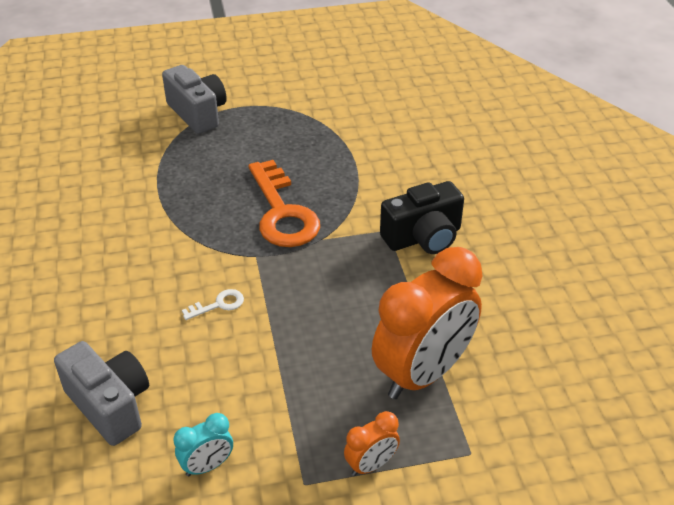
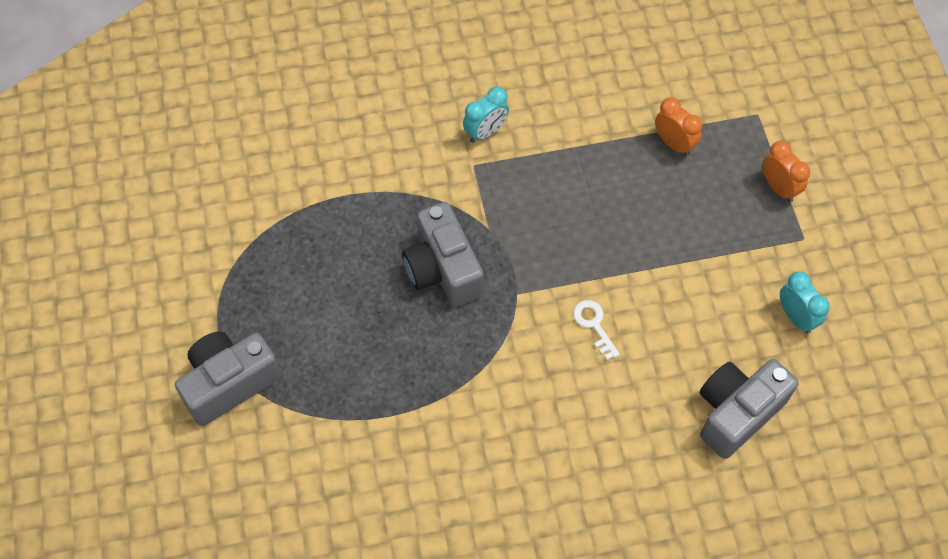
camera: 90 degrees left, 20 degrees up
orange key [249,160,320,247] -> grey camera [402,202,484,307]
orange clock [372,247,482,399] -> orange clock [655,97,702,156], size x0.44
black camera [380,181,464,254] -> turquoise clock [463,87,509,143]

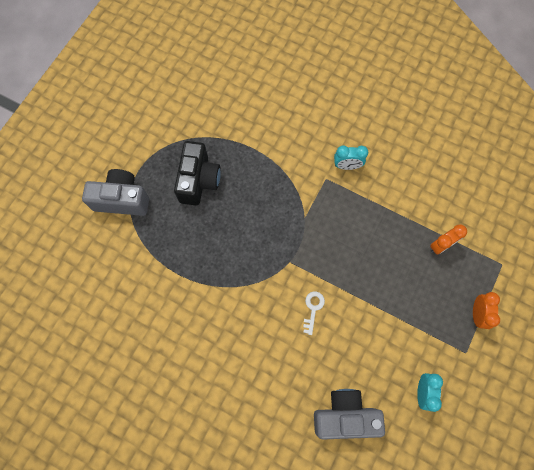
camera: 40 degrees right, 10 degrees up
grey camera [402,202,484,307] -> none
orange clock [655,97,702,156] -> orange clock turned 60 degrees clockwise [430,225,467,254]
none -> black camera [174,141,221,205]

